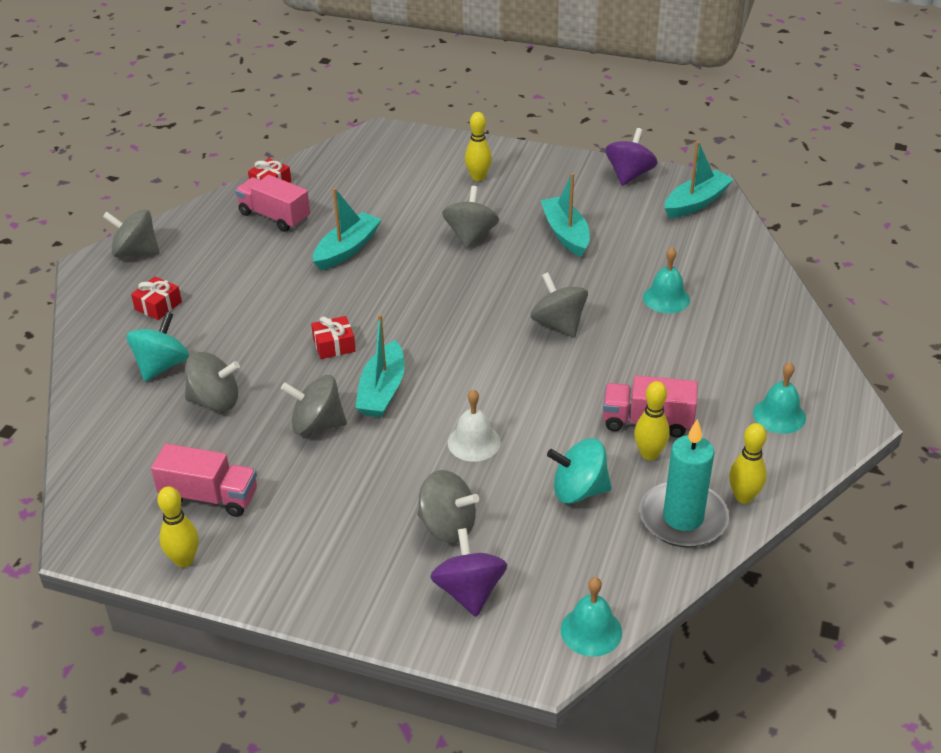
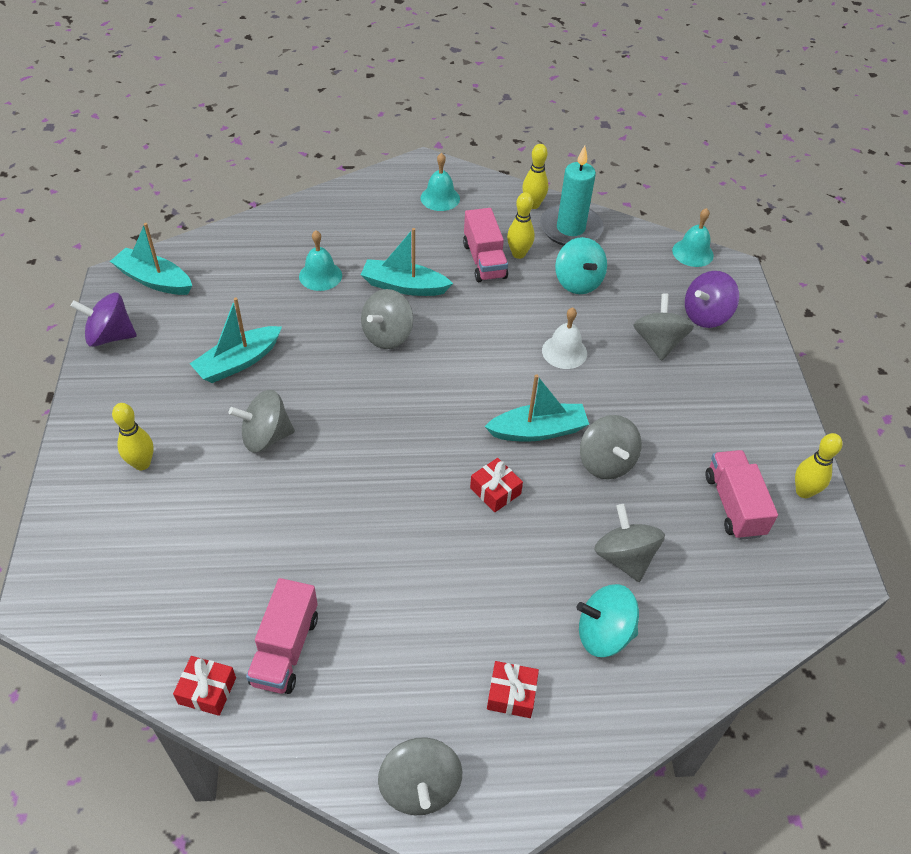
camera: 115 degrees left, 10 degrees up
turquoise boat [313,188,382,270] -> turquoise boat moved to [361,228,453,296]

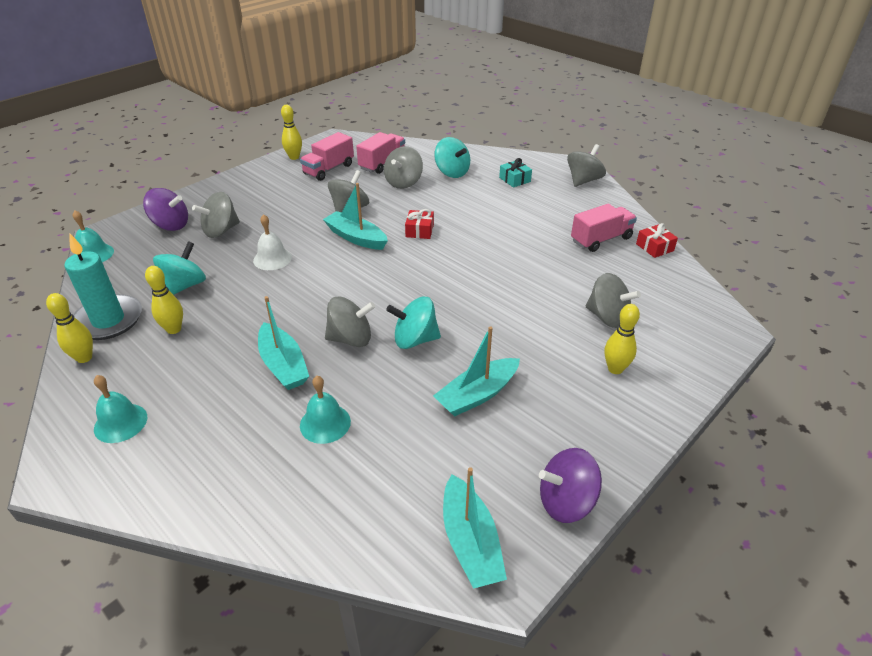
camera: 130 degrees left, 10 degrees down
purple spinning top [70,293,137,347] -> purple spinning top turned 120 degrees clockwise [539,448,602,523]
turquoise boat [190,298,282,383] -> turquoise boat turned 135 degrees clockwise [433,326,520,417]
grey spinning top [229,390,295,453] -> grey spinning top moved to [586,273,641,328]
pink truck [463,208,508,282] -> pink truck moved to [356,132,405,174]
red gift [487,661,539,718] -> turquoise gift [499,158,532,188]
none -> turquoise spinning top [386,297,441,349]

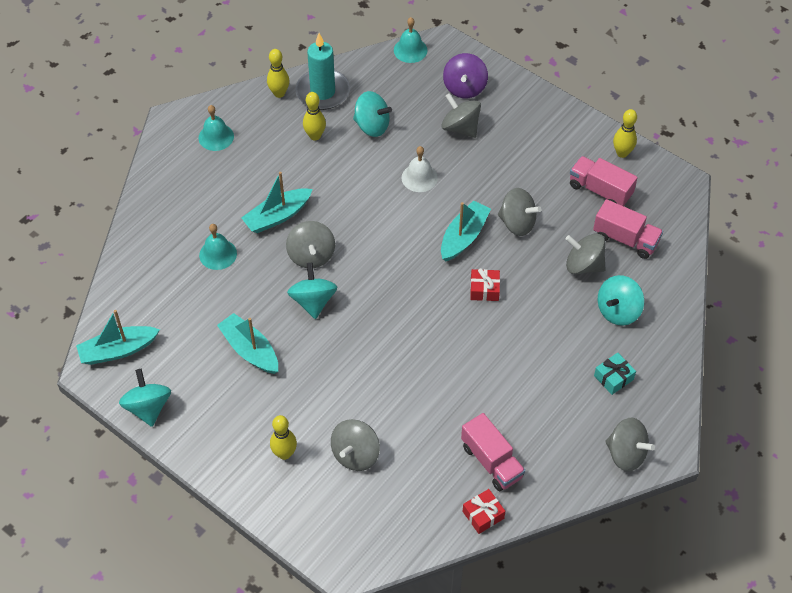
camera: 85 degrees right, 15 degrees up
purple spinning top [539,448,602,523] -> turquoise spinning top [119,369,171,427]

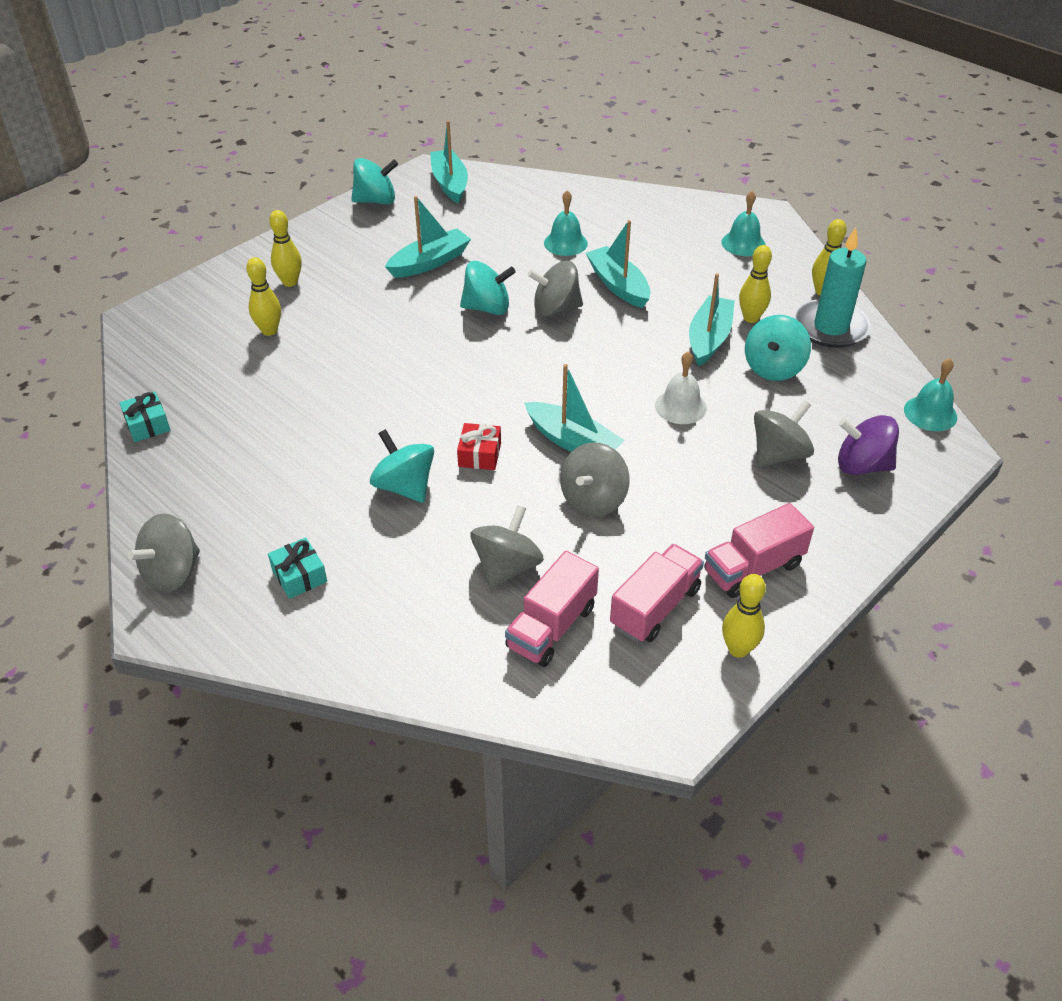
camera: 95 degrees right, 10 degrees down
grey spinning top [331,419,380,471] -> yellow bowling pin [246,257,281,336]
pink truck [461,413,525,491] -> pink truck moved to [704,503,814,598]
red gift [463,489,505,534] -> turquoise gift [119,392,171,442]
turquoise spinning top [598,275,644,326] -> turquoise spinning top moved to [370,429,434,503]
none -> turquoise boat [689,273,735,366]

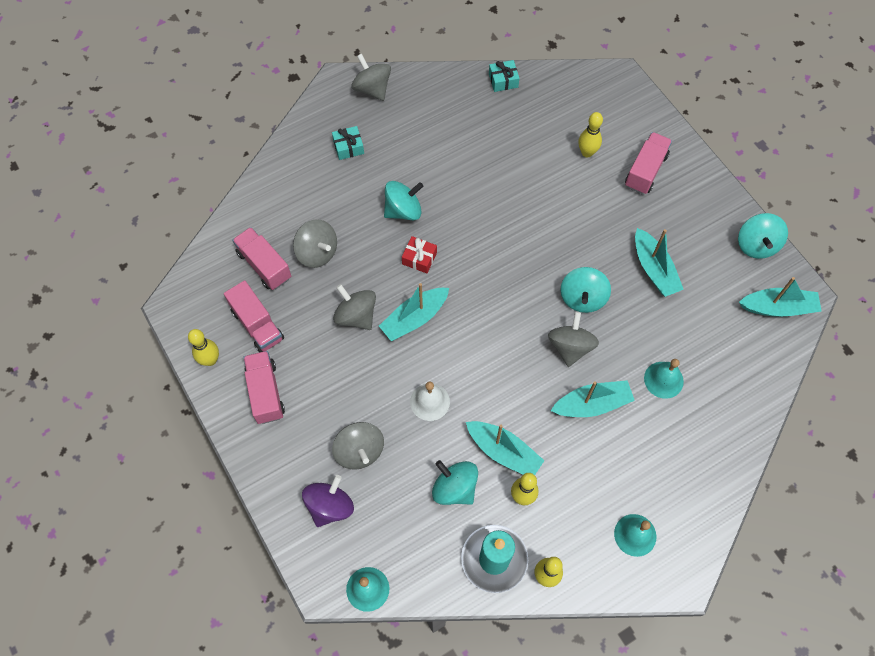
camera: 105 degrees right, 20 degrees up
yellow bowling pin [269,210,302,287] -> pink truck [625,132,672,194]

